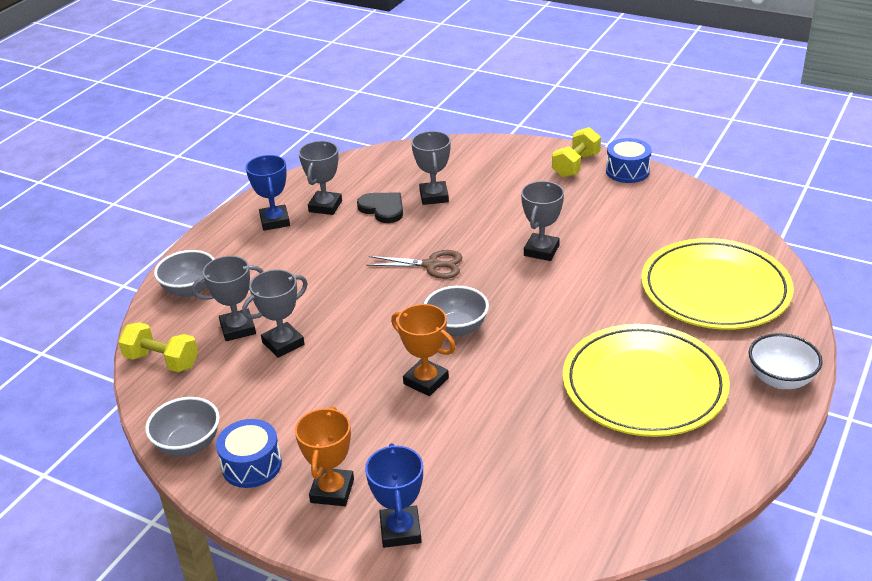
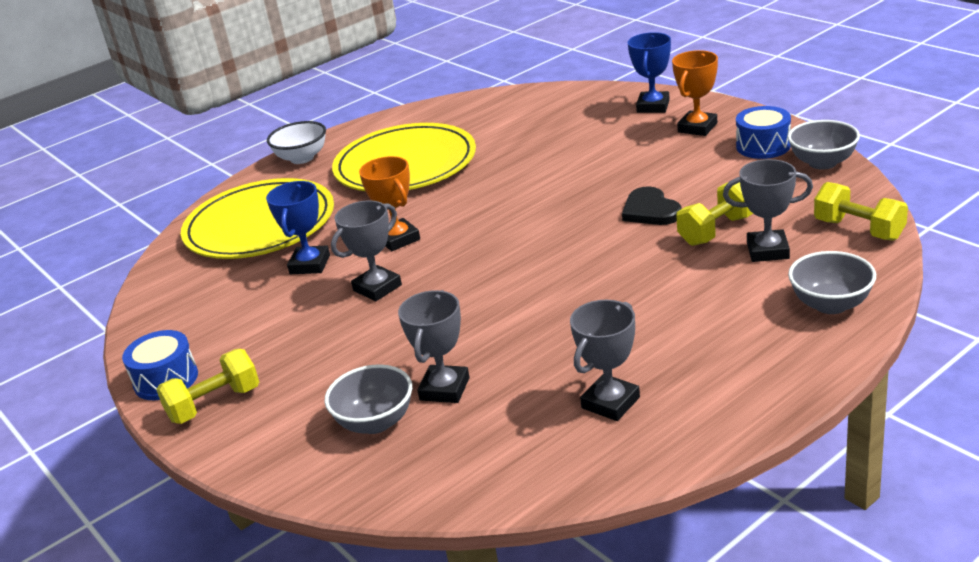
camera: 155 degrees left, 5 degrees down
grey trophy [242,269,308,358] -> yellow dumbbell [676,182,753,246]
blue trophy [246,155,290,231] -> blue trophy moved to [266,181,330,274]
black heart [357,192,403,223] -> black heart moved to [622,186,681,225]
brown scissors [366,250,463,279] -> none
orange trophy [391,304,456,396] -> orange trophy moved to [359,156,420,251]
grey bowl [424,286,489,337] -> grey bowl moved to [324,364,412,434]

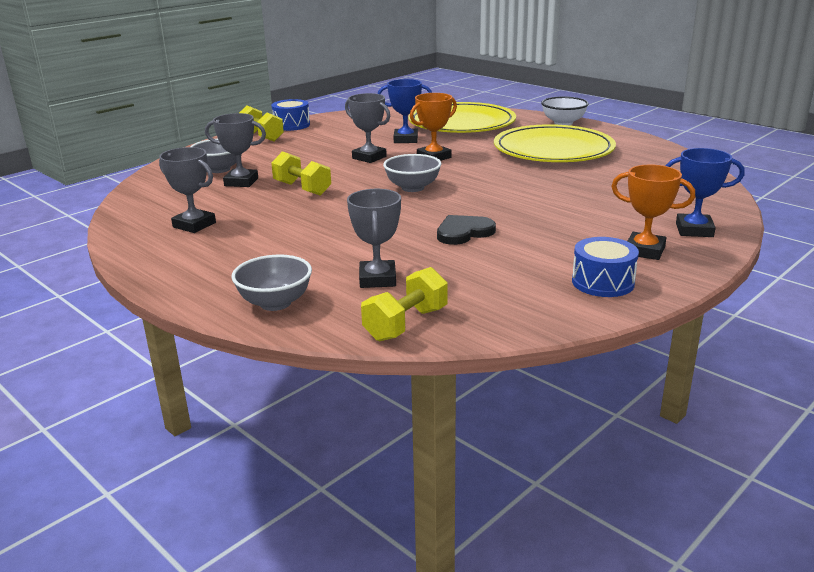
camera: 80 degrees right, 5 degrees down
yellow dumbbell [676,182,753,246] -> yellow dumbbell moved to [271,151,331,196]
grey bowl [788,120,860,170] -> grey bowl moved to [383,154,441,192]

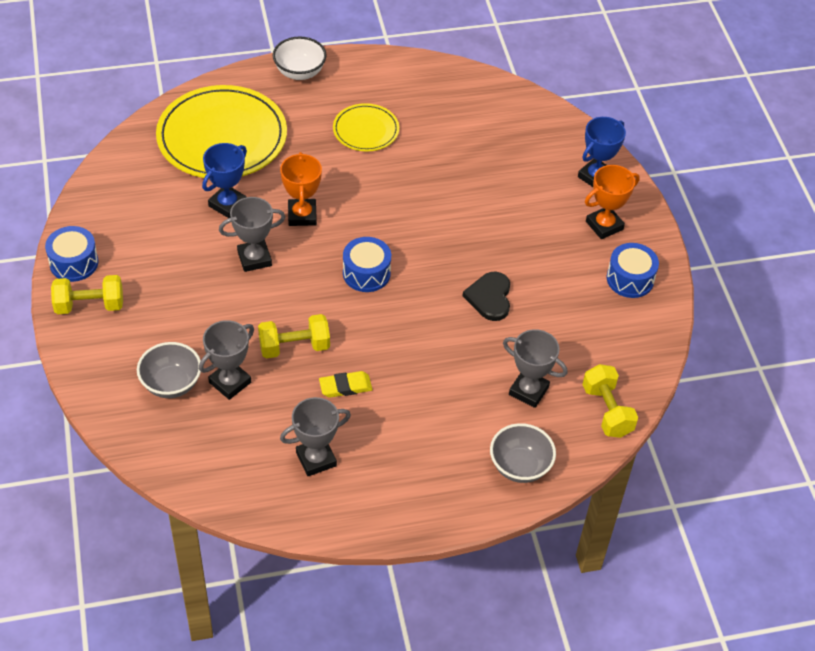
camera: 60 degrees left, 25 degrees up
grey bowl [383,154,441,192] -> blue drum [343,237,391,292]
yellow plate [494,124,616,162] -> yellow plate [333,103,399,152], size x0.52
none -> yellow eraser [319,371,372,398]

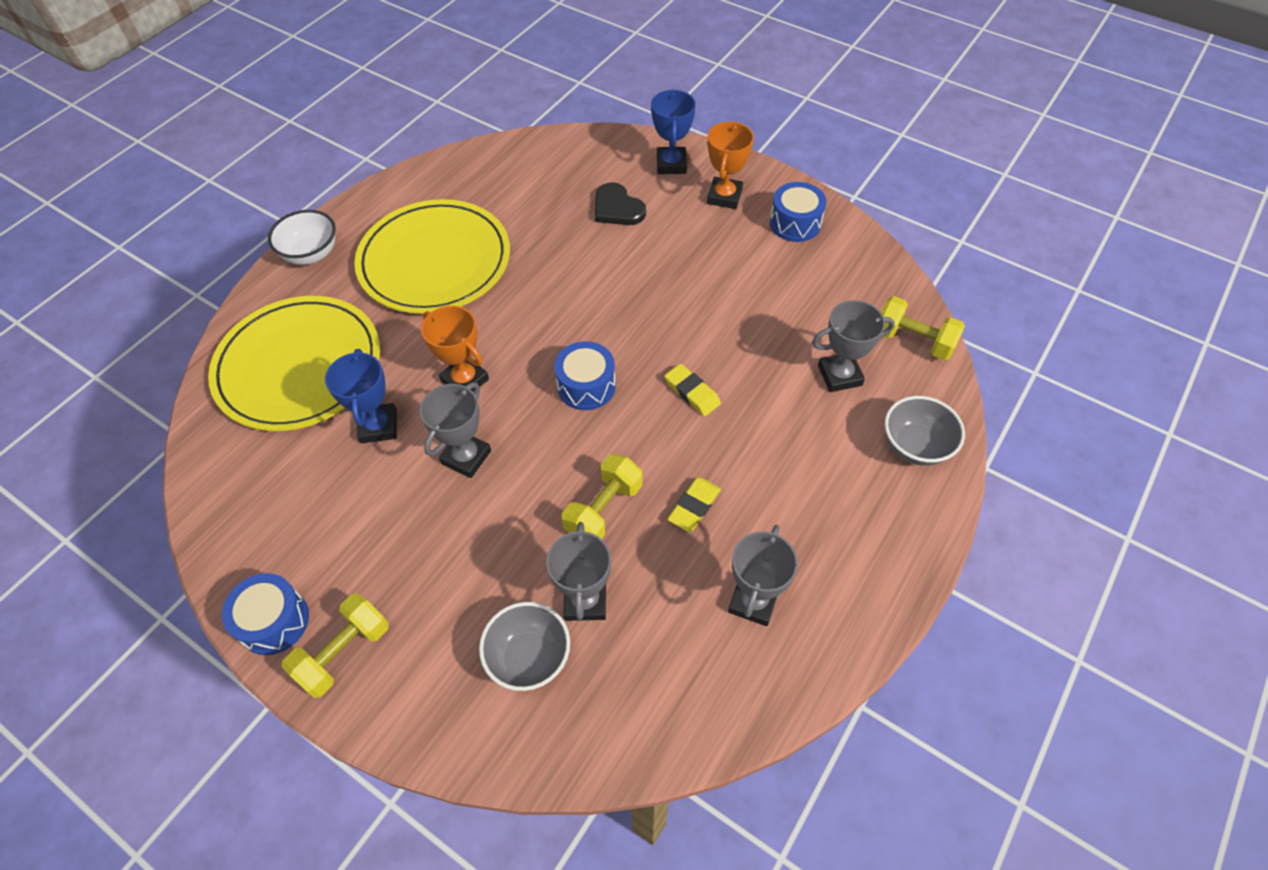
camera: 40 degrees left, 5 degrees up
yellow plate [333,103,399,152] -> yellow plate [354,199,510,314], size x1.93
black heart [463,271,510,321] -> black heart moved to [595,182,646,225]
none -> yellow eraser [665,364,721,416]

